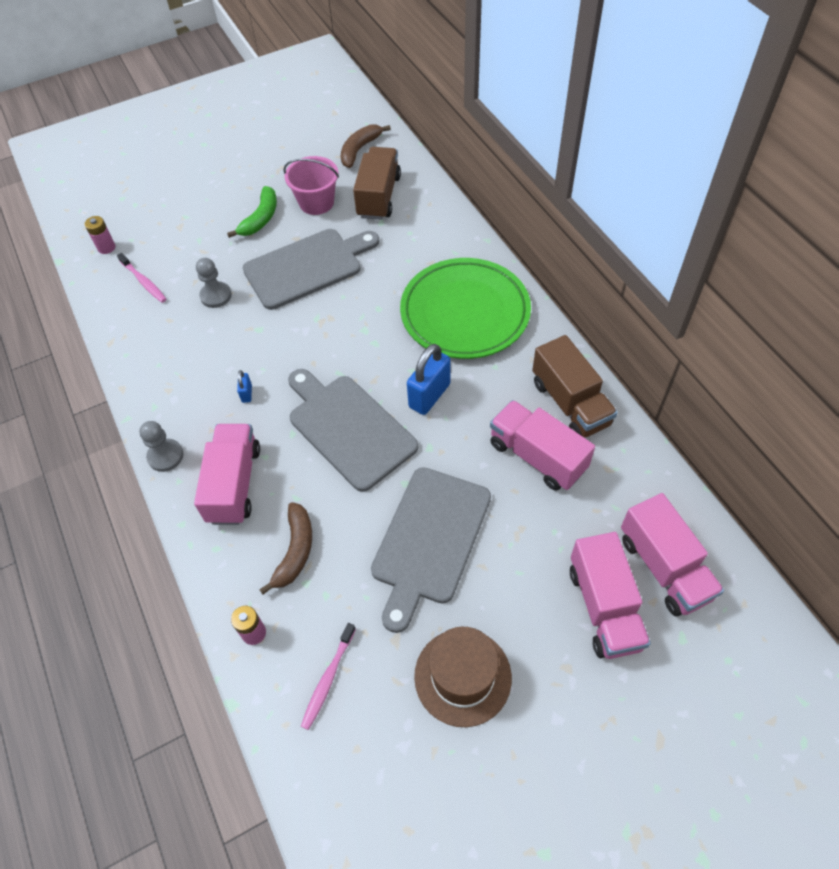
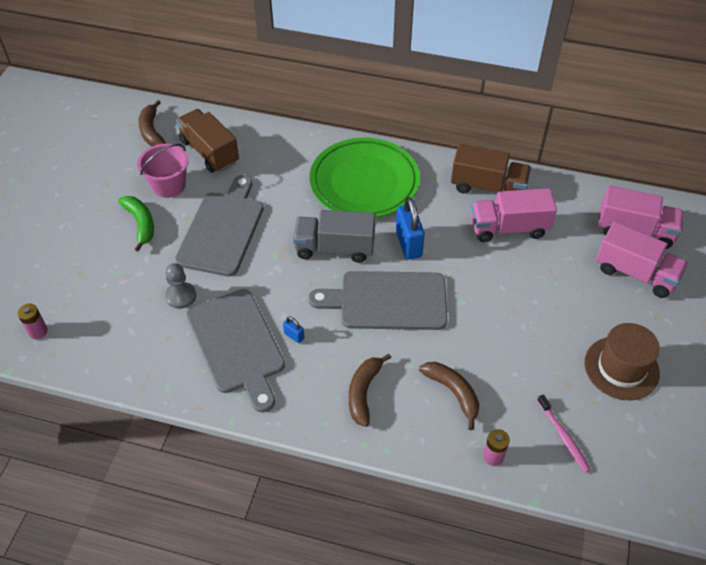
camera: 50 degrees left, 5 degrees down
pink toothbrush [117,253,166,303] -> none
grey pawn [139,421,183,472] -> none
pink truck [194,424,260,525] -> brown banana [349,354,391,427]
grey cutting board [371,467,491,633] -> grey cutting board moved to [186,289,285,413]
none -> grey truck [293,210,375,263]

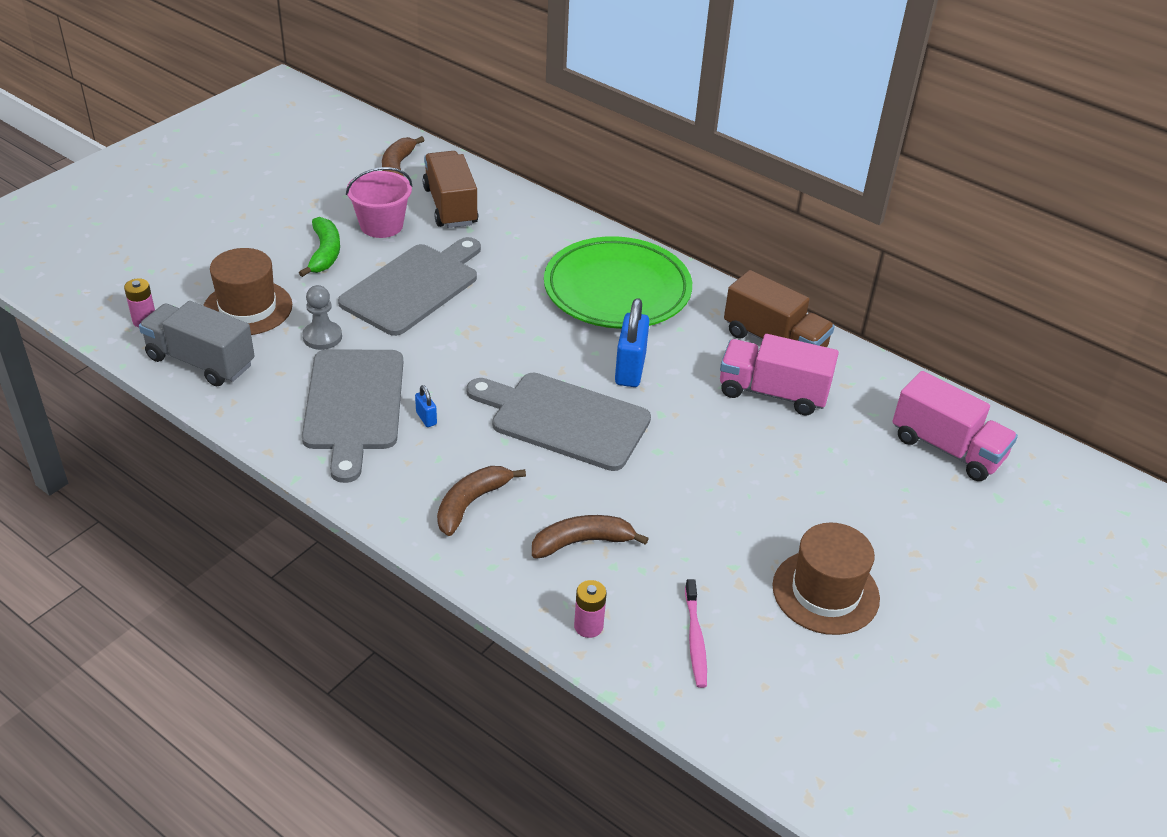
camera: 20 degrees right, 10 degrees down
grey truck [293,210,375,263] -> grey truck moved to [139,301,255,386]
brown banana [419,362,479,430] -> brown banana turned 90 degrees counterclockwise [532,515,649,559]
pink truck [596,222,688,298] -> none
none -> brown hat [203,248,292,335]

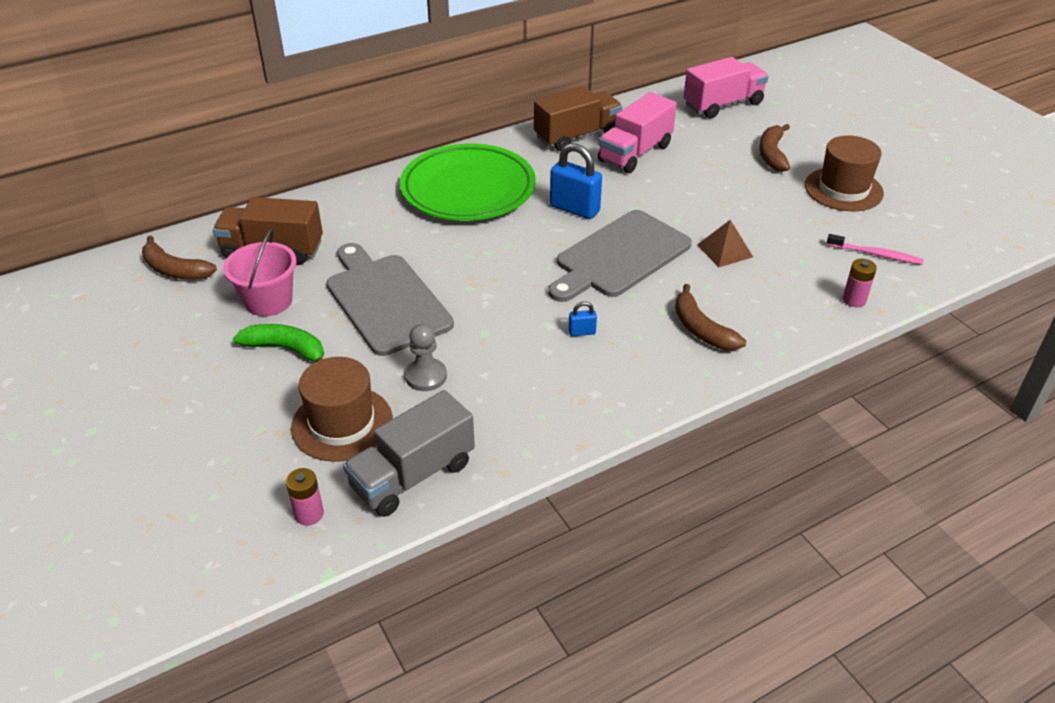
camera: 65 degrees left, 0 degrees up
grey cutting board [302,349,403,483] -> none
brown banana [532,515,649,559] -> brown banana moved to [759,124,790,172]
none -> brown pyramid [697,220,753,267]

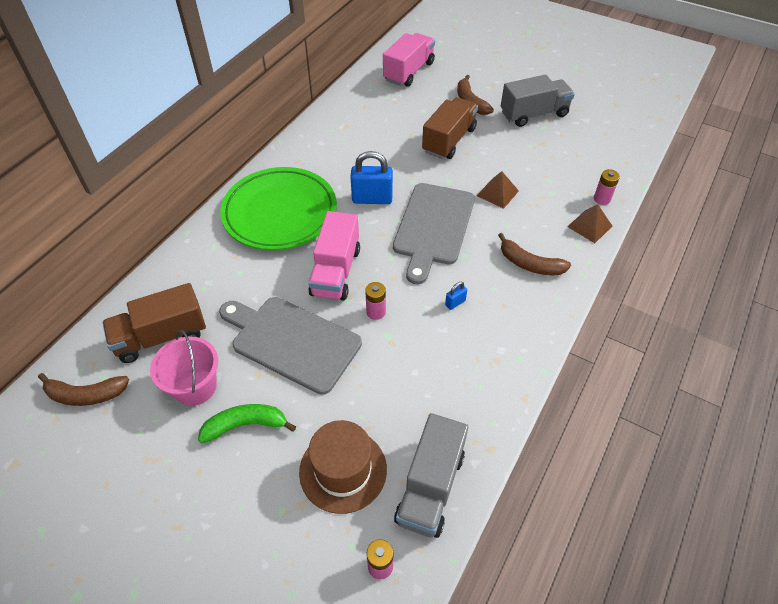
camera: 30 degrees left, 10 degrees up
grey pawn [405,324,447,391] -> none
brown truck [534,86,622,151] -> brown truck moved to [422,97,478,159]
pink truck [598,92,677,173] -> pink truck moved to [308,211,360,301]
brown hat [805,136,884,211] -> grey truck [501,75,575,127]
pink toothbrush [827,234,924,265] -> none
none -> pink battery [365,282,386,320]
none -> brown pyramid [567,205,612,243]

